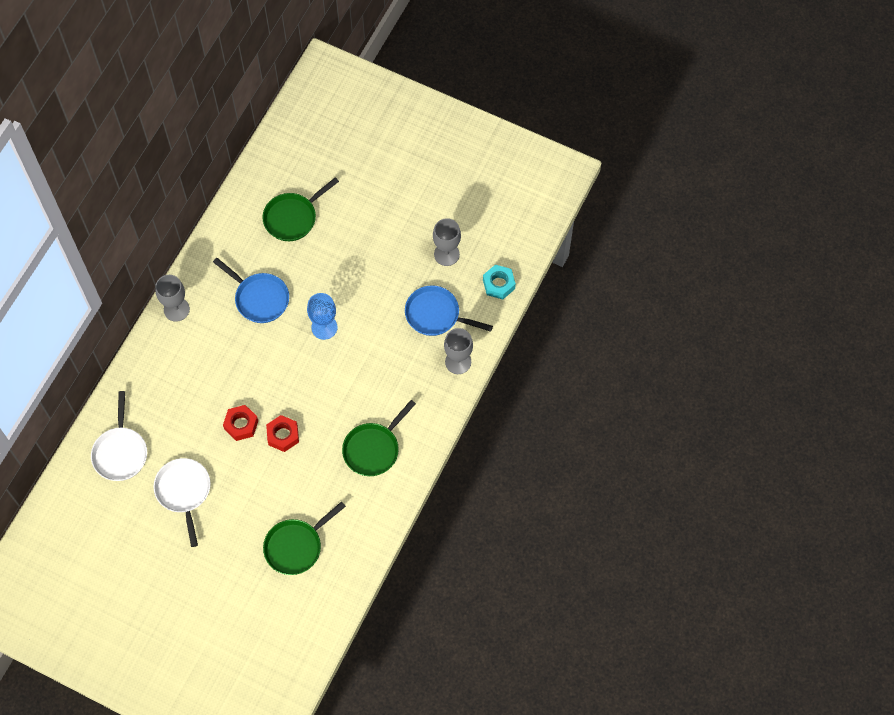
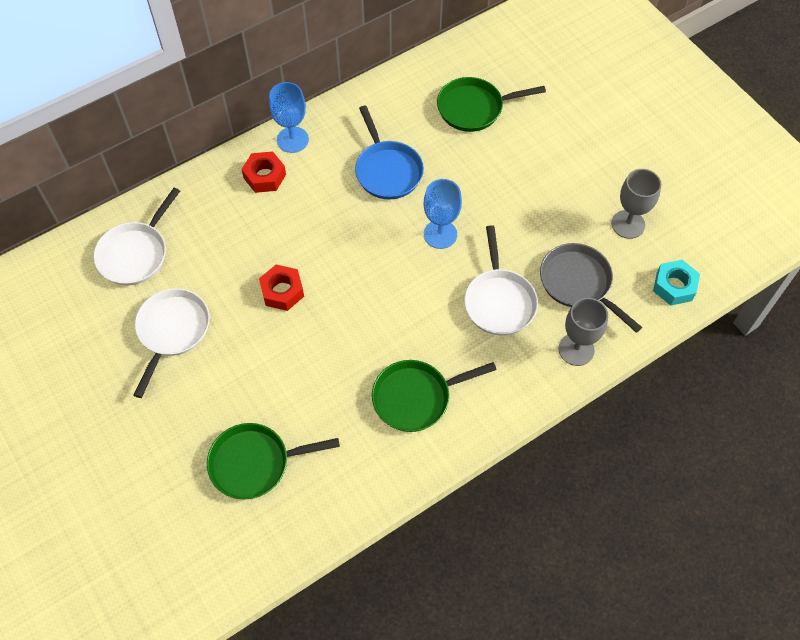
camera: 30 degrees right, 5 degrees down
grey goblet [155,275,190,322] -> blue goblet [269,82,309,153]
red nut [266,415,299,452] -> red nut moved to [241,151,286,193]
blue pan [405,285,493,336] -> grey pan [540,243,642,333]
none -> white pan [464,225,538,335]

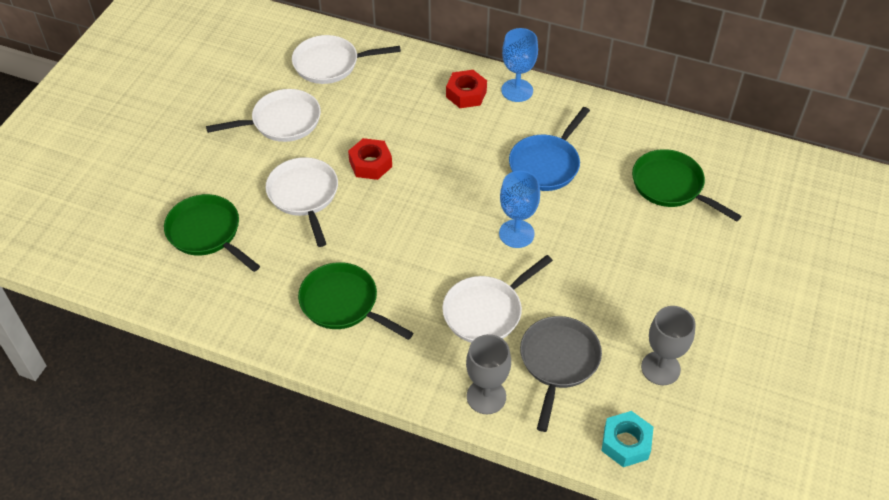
camera: 55 degrees right, 10 degrees down
none -> white pan [266,157,338,247]

